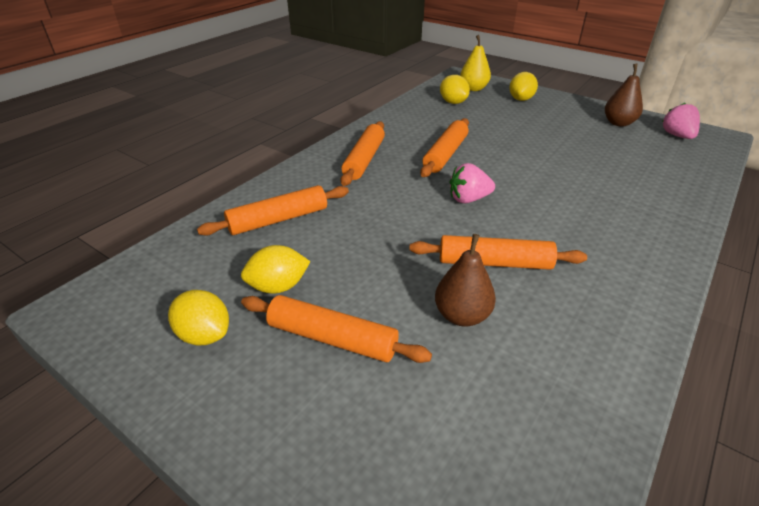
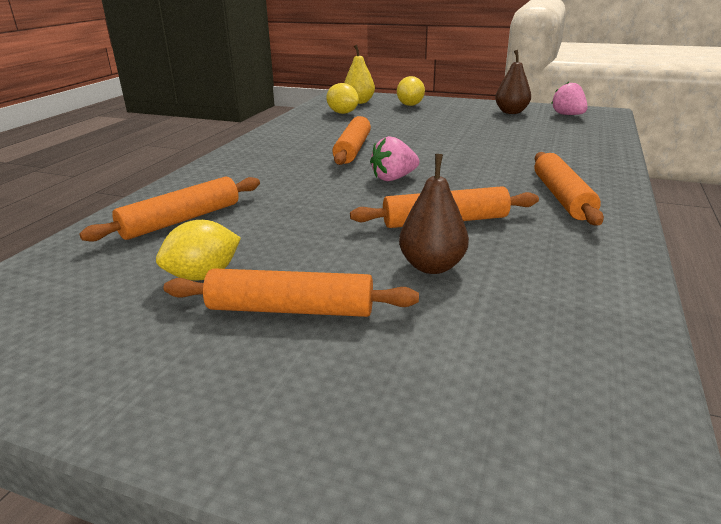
camera: 15 degrees left, 10 degrees down
yellow lemon [168,290,229,345] -> none
orange rolling pin [340,121,385,186] -> orange rolling pin moved to [535,152,604,225]

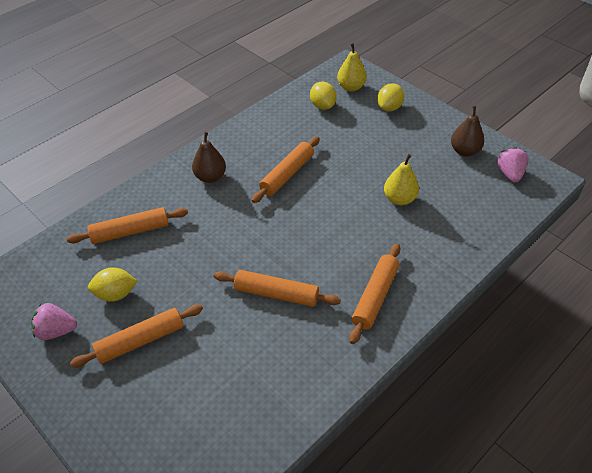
camera: 25 degrees right, 20 degrees up
orange rolling pin [164,268,419,317] -> orange rolling pin turned 60 degrees counterclockwise [70,305,203,368]
pink strawberry [370,136,419,181] -> pink strawberry moved to [31,303,77,340]
brown pear [399,154,469,274] -> brown pear moved to [192,131,226,183]
none -> yellow pear [384,154,419,205]

